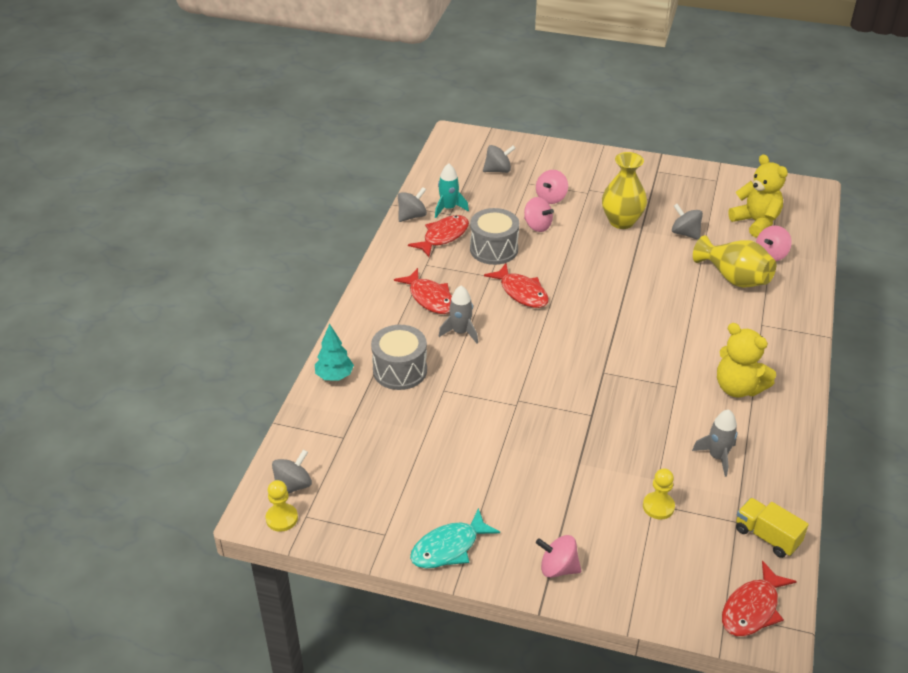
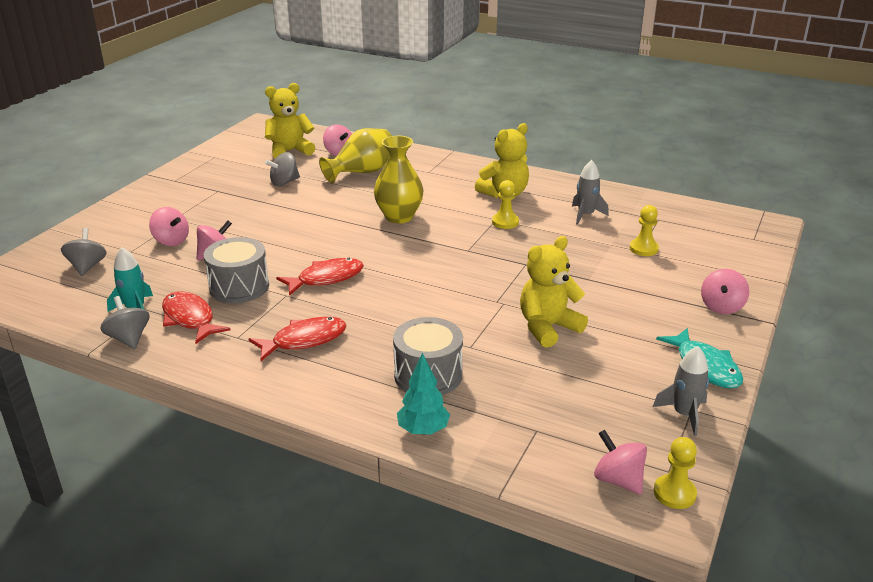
camera: 80 degrees left, 10 degrees down
grey spinning top [272,449,312,494] -> pink spinning top [594,430,647,495]
grey rocket [439,286,478,343] -> grey rocket moved to [653,346,709,436]
yellow vase [602,152,647,229] -> yellow vase moved to [374,136,423,224]
red fish [722,561,797,636] -> none
yellow truck [736,498,809,558] -> none
none -> yellow pawn [492,180,519,229]
none -> yellow teddy bear [520,236,588,348]

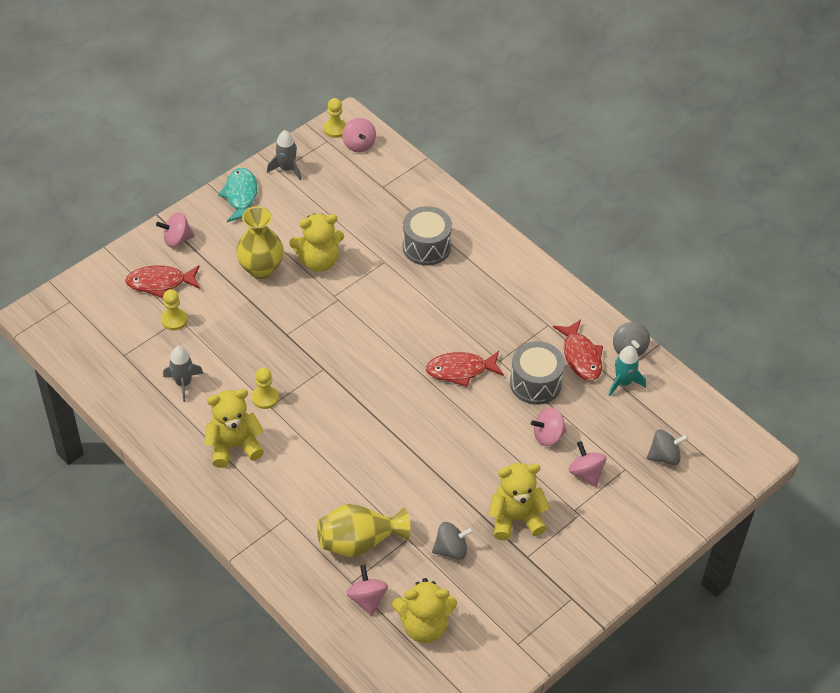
camera: 160 degrees left, 20 degrees up
grey spinning top [61,228,107,276] -> grey spinning top turned 120 degrees counterclockwise [647,430,688,465]
red fish [249,317,347,361] -> red fish moved to [125,265,200,298]
yellow vase [374,136,423,224] -> yellow vase moved to [236,206,284,279]
turquoise tree [397,353,450,435] -> none
pink spinning top [701,269,749,314] -> pink spinning top turned 150 degrees counterclockwise [156,212,195,247]
none -> yellow teddy bear [489,463,550,541]

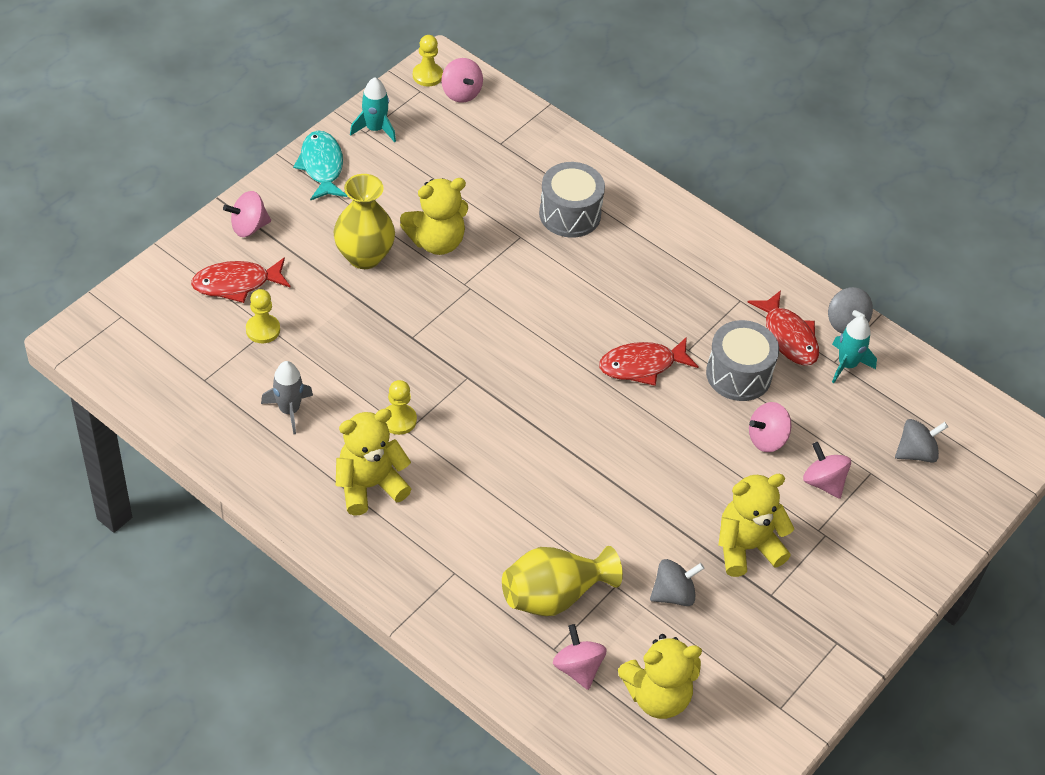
camera: 10 degrees left, 0 degrees up
grey rocket [267,130,301,180] -> turquoise rocket [350,77,396,142]

